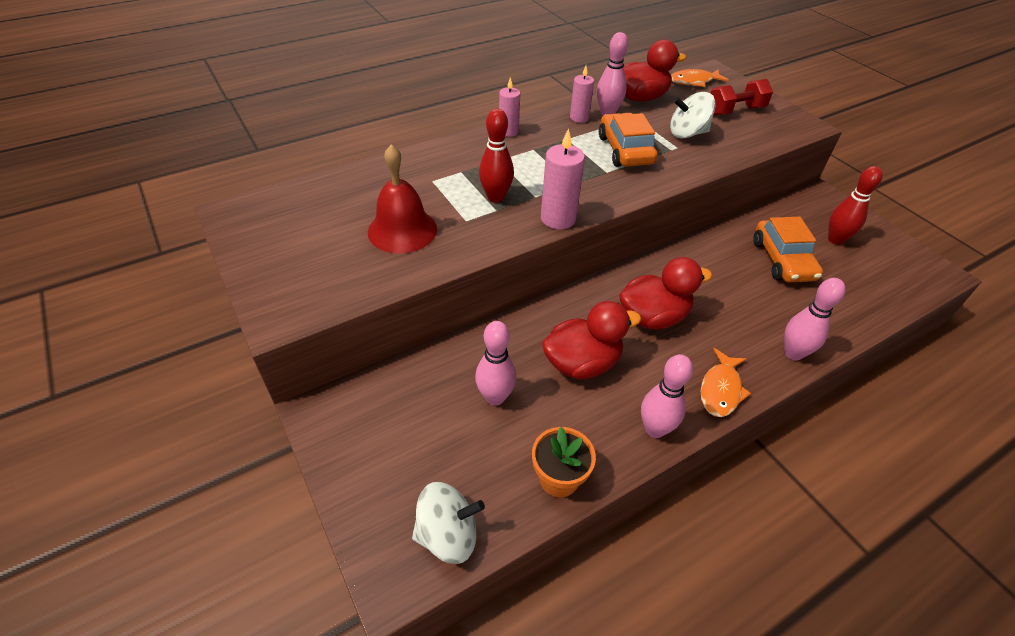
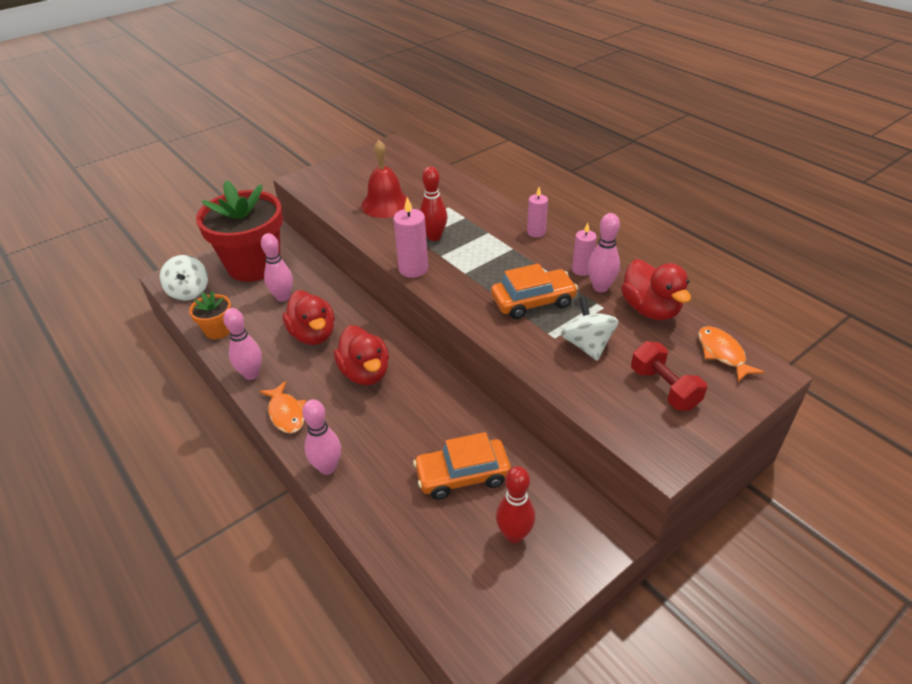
camera: 85 degrees right, 5 degrees down
orange fish [701,348,751,417] -> orange fish turned 135 degrees counterclockwise [259,381,306,434]
none -> red flower pot [196,180,283,282]

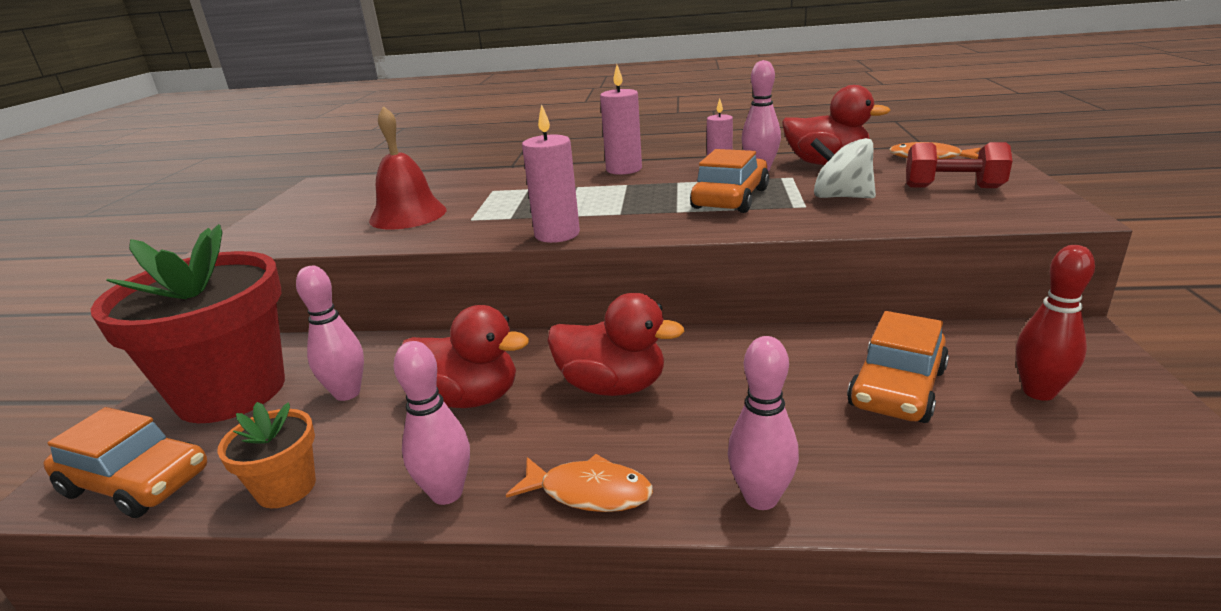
camera: 45 degrees left, 15 degrees down
white spinning top [160,255,208,301] -> orange car [43,407,207,518]
red bowling pin [420,166,447,241] -> none
pink candle [527,187,548,237] -> pink candle [600,65,642,175], size x1.50

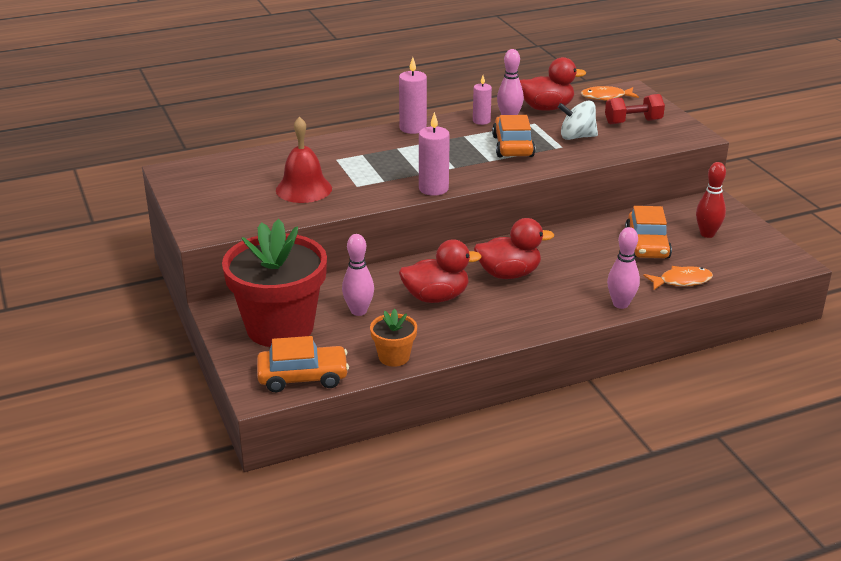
camera: 30 degrees left, 5 degrees up
pink bowling pin [393,341,470,505] -> none
orange fish [506,454,653,512] -> orange fish moved to [643,266,713,290]

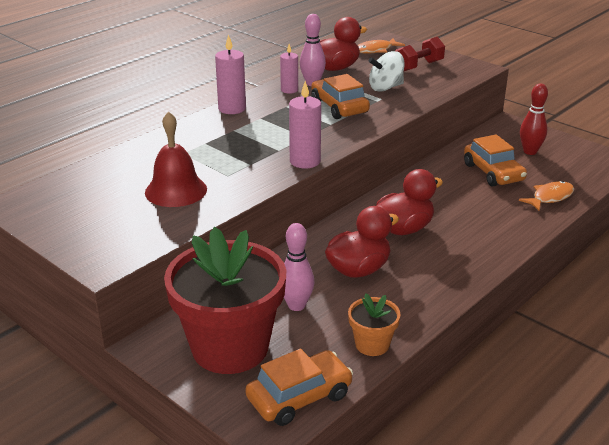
camera: 25 degrees left, 0 degrees up
pink bowling pin [607,227,640,309] -> none

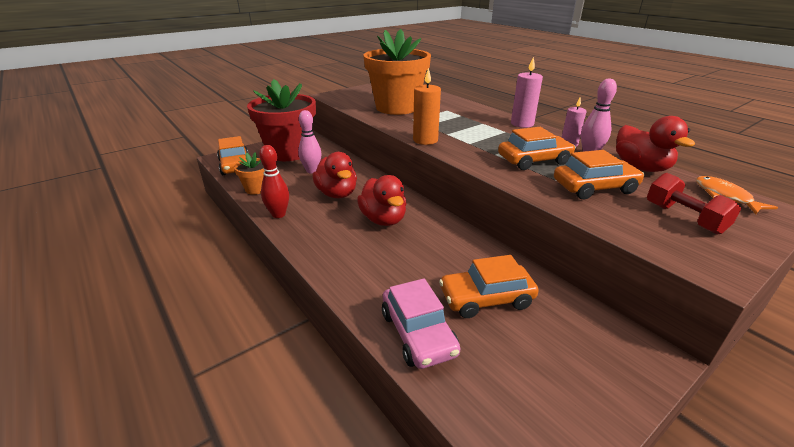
camera: 100 degrees right, 0 degrees up
red bell [145,111,207,207] -> orange flower pot [363,29,431,115]
pink candle [289,81,321,168] -> orange candle [413,68,441,145]
white spinning top [369,51,405,92] -> orange car [554,150,645,199]
orange fish [519,181,574,211] -> pink car [382,278,461,369]
red bowling pin [520,83,548,155] -> red bowling pin moved to [259,145,289,218]

